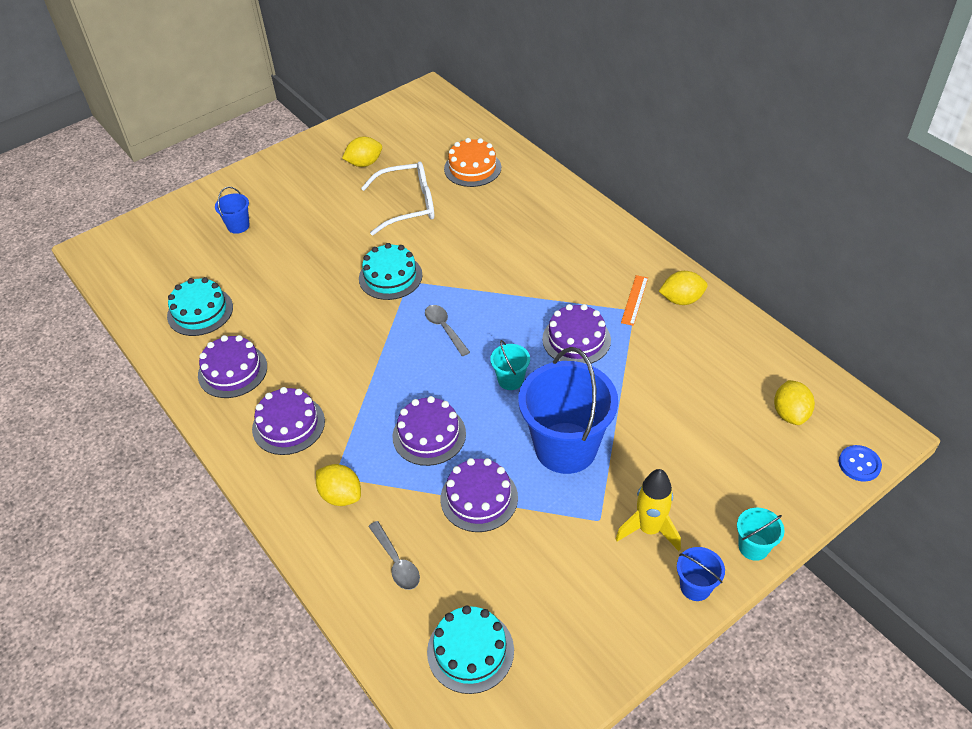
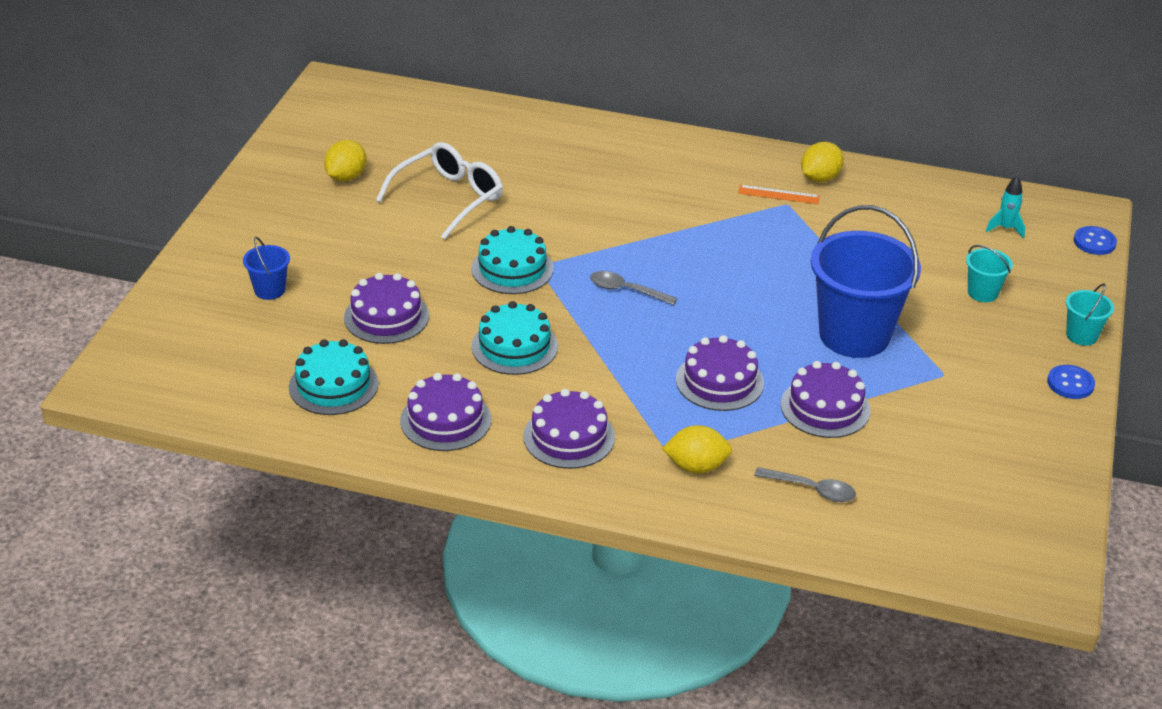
camera: 40 degrees left, 10 degrees down
turquoise cake [427,605,514,694] -> turquoise cake moved to [471,301,558,375]
orange cake [444,138,501,187] -> none
turquoise bucket [490,340,530,390] -> turquoise bucket moved to [966,245,1013,302]
purple cake [542,304,611,364] -> purple cake moved to [344,273,429,344]
yellow rocket [616,469,681,551] -> none
orange ruler [621,275,648,326] -> orange ruler turned 60 degrees counterclockwise [738,185,820,204]
blue bucket [677,547,725,601] -> blue button [1047,365,1095,399]
yellow lemon [774,380,815,425] -> turquoise rocket [986,176,1025,239]

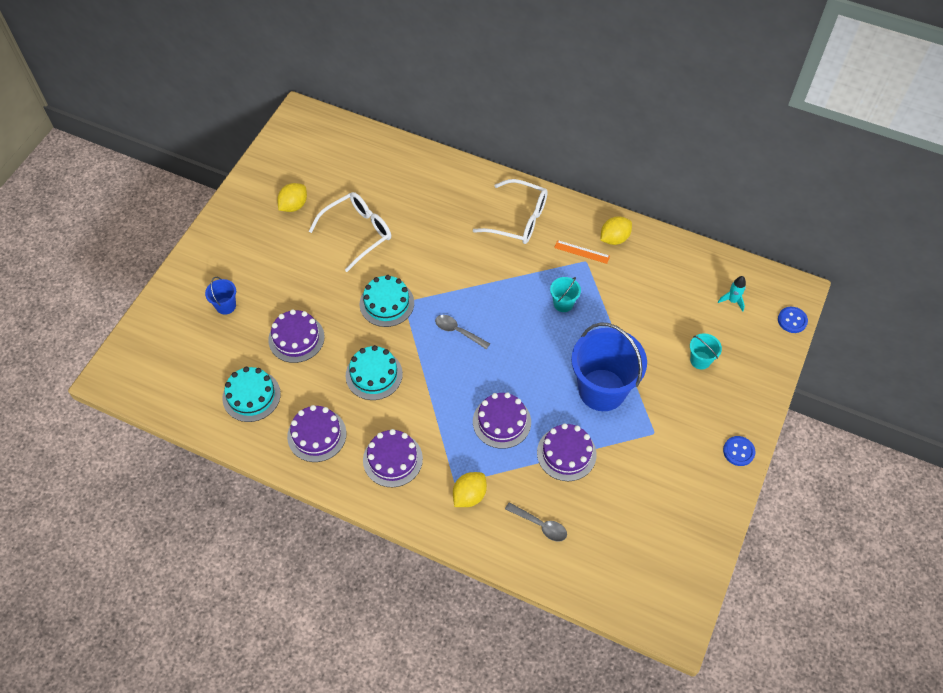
camera: 10 degrees right, 20 degrees up
yellow lemon [662,425,732,473] -> yellow lemon turned 60 degrees counterclockwise [453,472,487,507]
turquoise bucket [1066,283,1114,346] -> turquoise bucket moved to [550,277,581,312]
none -> white glasses [473,179,548,244]

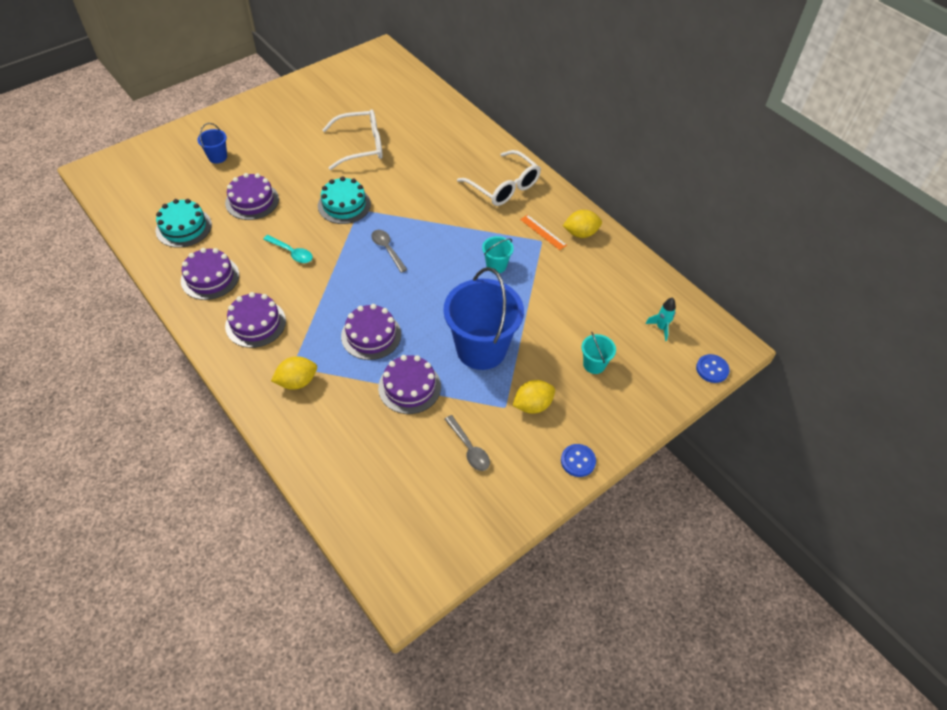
camera: 25 degrees right, 5 degrees down
yellow lemon [277,183,307,212] -> yellow lemon moved to [512,380,555,413]
turquoise cake [346,345,403,400] -> turquoise spoon [263,235,313,263]
grey spoon [505,502,567,542] -> grey spoon moved to [445,415,490,471]

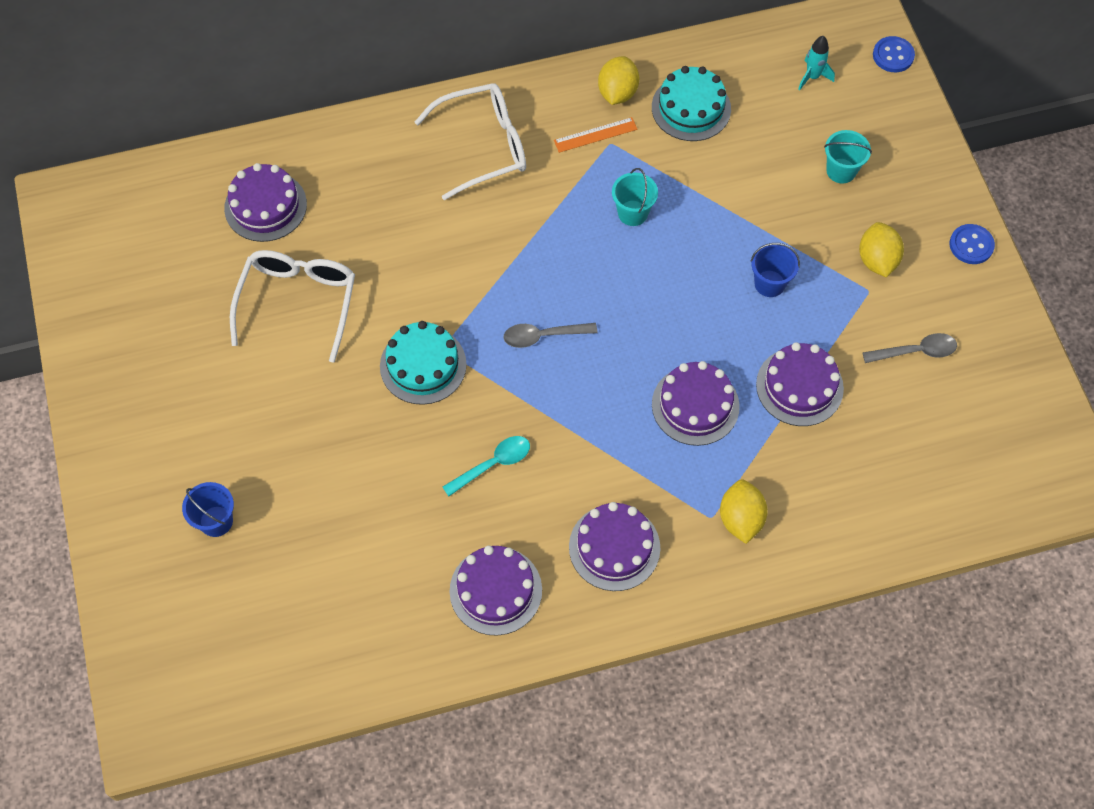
camera: 65 degrees left, 10 degrees up
turquoise cake [156,199,212,248] -> turquoise cake moved to [652,66,731,141]
purple cake [225,173,279,220] -> purple cake moved to [224,163,307,242]
blue bucket [443,267,524,370] -> blue bucket [750,243,800,297], size x0.44

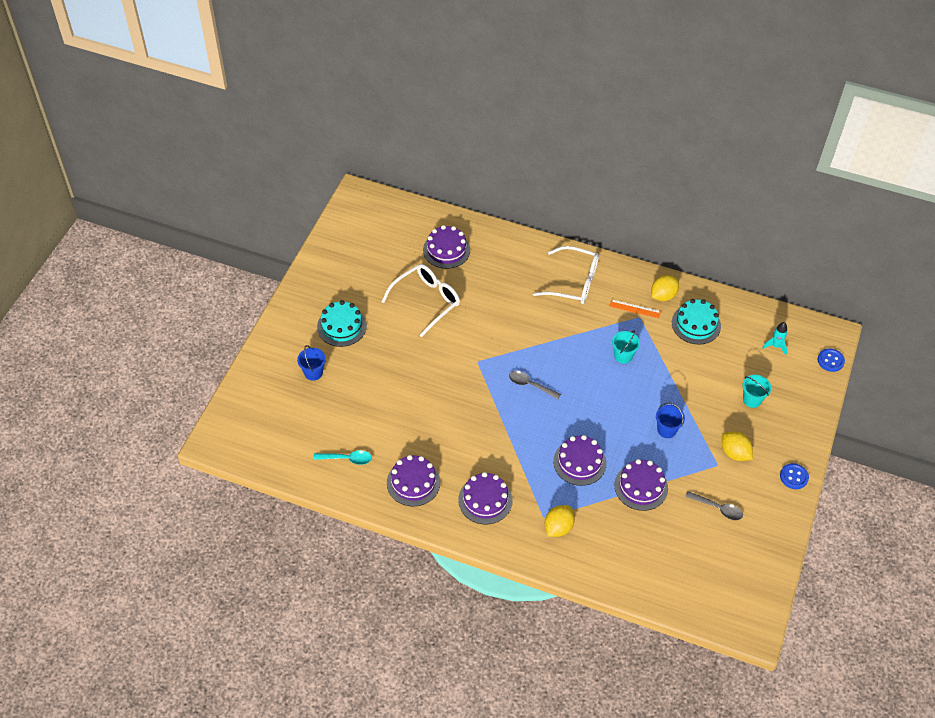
camera: 35 degrees right, 10 degrees down
turquoise cake [380,321,467,405] -> turquoise cake moved to [317,300,367,347]
turquoise spoon [443,436,530,496] -> turquoise spoon moved to [313,450,372,465]
yellow lemon [859,222,904,277] -> yellow lemon turned 75 degrees counterclockwise [722,432,753,461]

